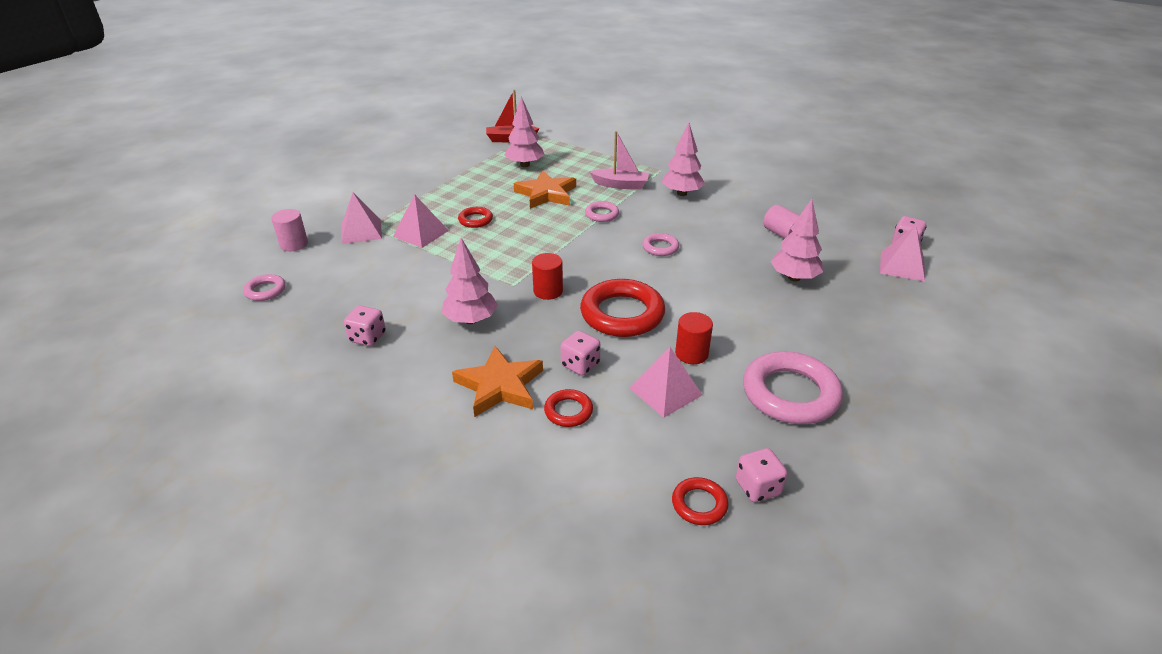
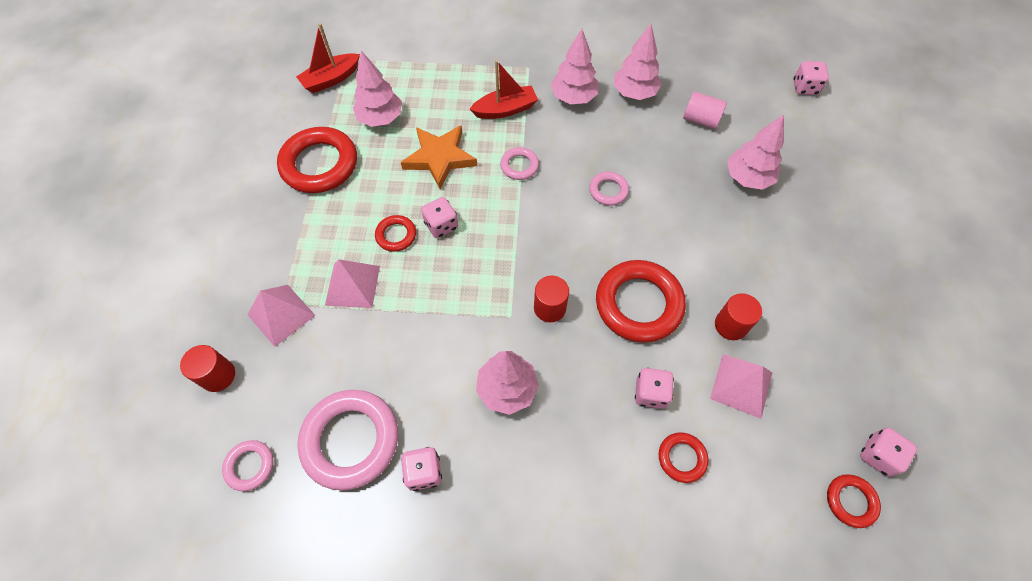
camera: 30 degrees left, 25 degrees up
pink cylinder [271,209,308,251] -> red cylinder [180,345,235,392]
orange star [452,346,543,417] -> none
pink boat [590,131,649,190] -> red boat [470,60,538,119]
pink ring [743,351,843,424] -> pink ring moved to [297,390,398,490]
pink pyramid [880,226,925,282] -> none
none -> red ring [277,127,357,193]
none -> pink dice [421,197,458,238]
none -> pink tree [614,24,662,100]

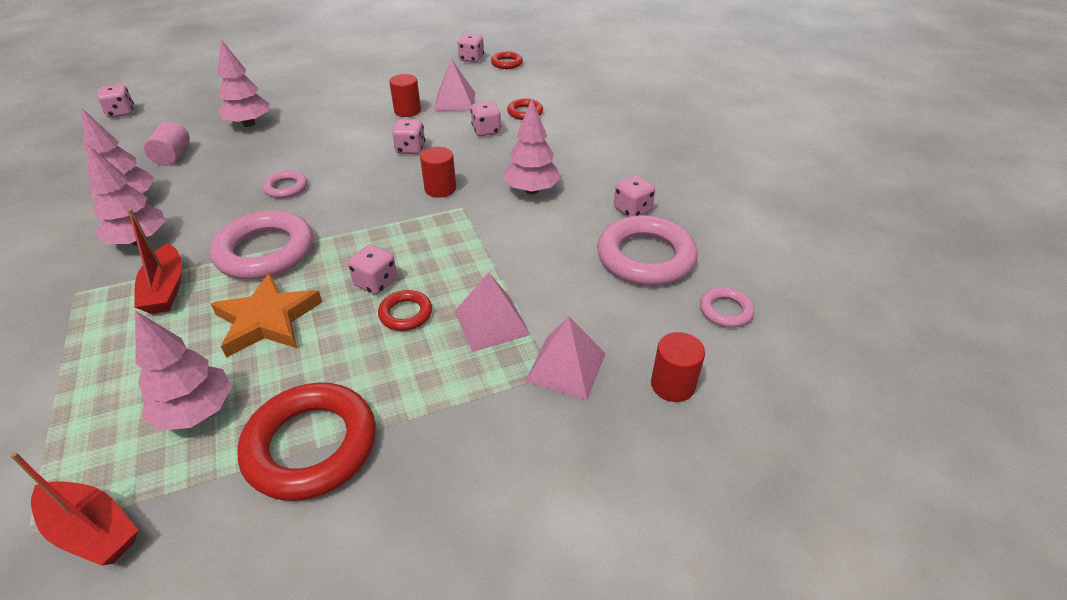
camera: 115 degrees left, 20 degrees down
red boat [470,60,538,119] -> red boat turned 150 degrees counterclockwise [127,209,182,314]
pink ring [500,147,539,180] -> pink ring [210,210,313,280], size x2.03
red ring [596,260,686,343] -> pink dice [392,119,425,154]

